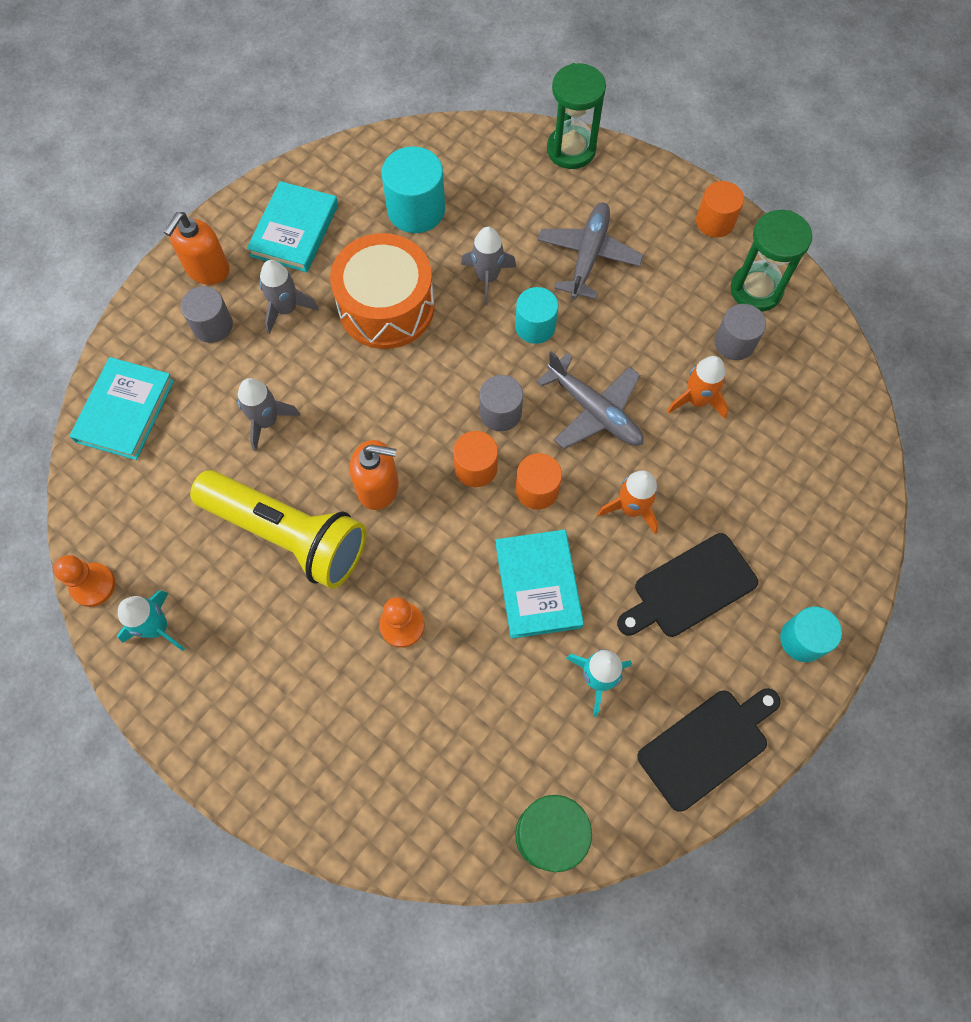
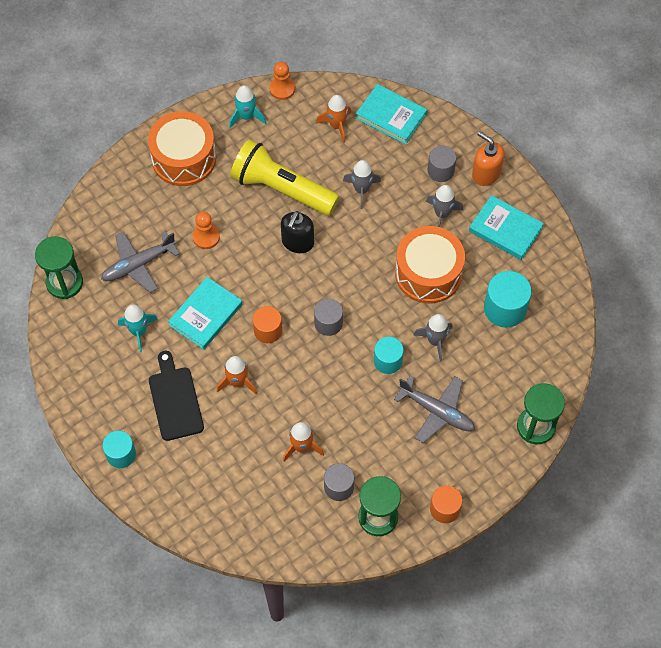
camera: 105 degrees right, 5 degrees down
yellow flashlight [190,470,366,589] -> yellow flashlight turned 75 degrees clockwise [230,139,339,215]
orange soap dispenser [350,440,399,510] -> black soap dispenser [281,211,314,253]
orange cylinder [453,431,498,487] -> none
turquoise book [496,529,584,639] -> turquoise book turned 60 degrees counterclockwise [168,277,242,350]
grey plane [537,351,644,449] -> grey plane moved to [101,231,180,293]
black cutting board [637,688,781,812] -> none
none -> orange drum [148,111,216,186]
none -> orange rocket [316,95,351,143]

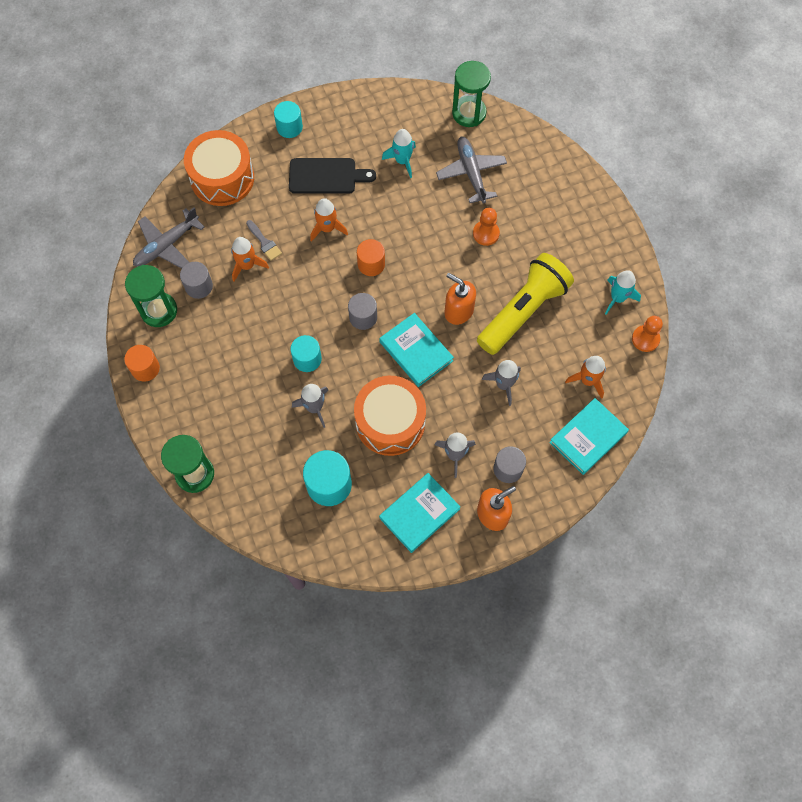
camera: 105 degrees right, 5 degrees up
orange drum [148,111,216,186] -> orange drum moved to [184,130,254,206]
turquoise book [168,277,242,350] -> turquoise book moved to [379,313,454,387]
black soap dispenser [281,211,314,253] -> orange soap dispenser [445,273,476,325]
grey plane [394,375,475,443] -> grey plane moved to [133,207,205,269]
none -> grey brush [246,220,282,261]

